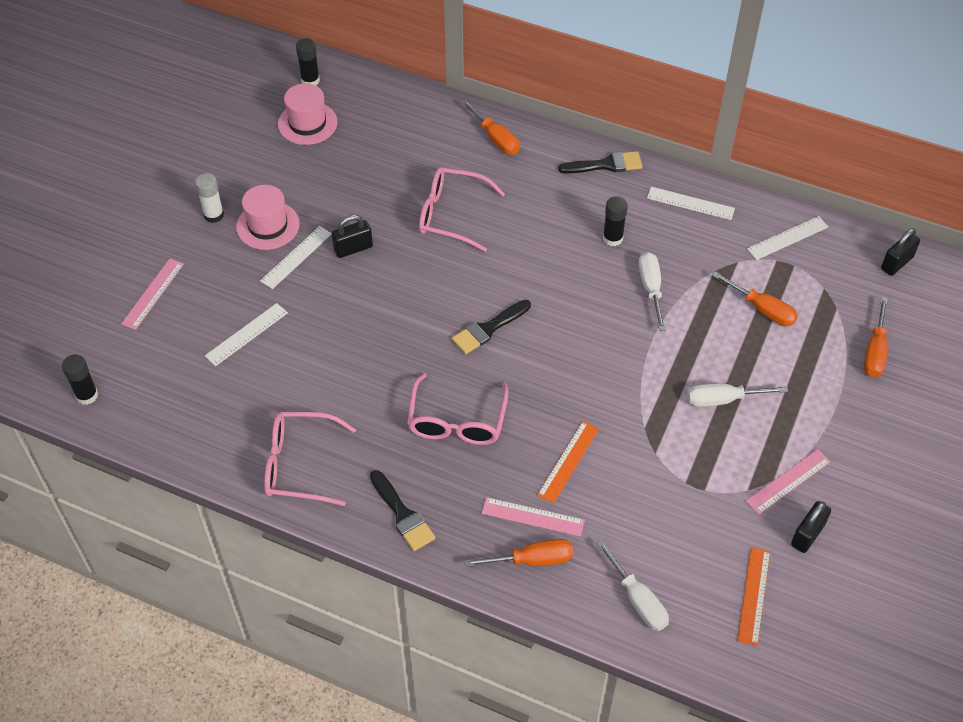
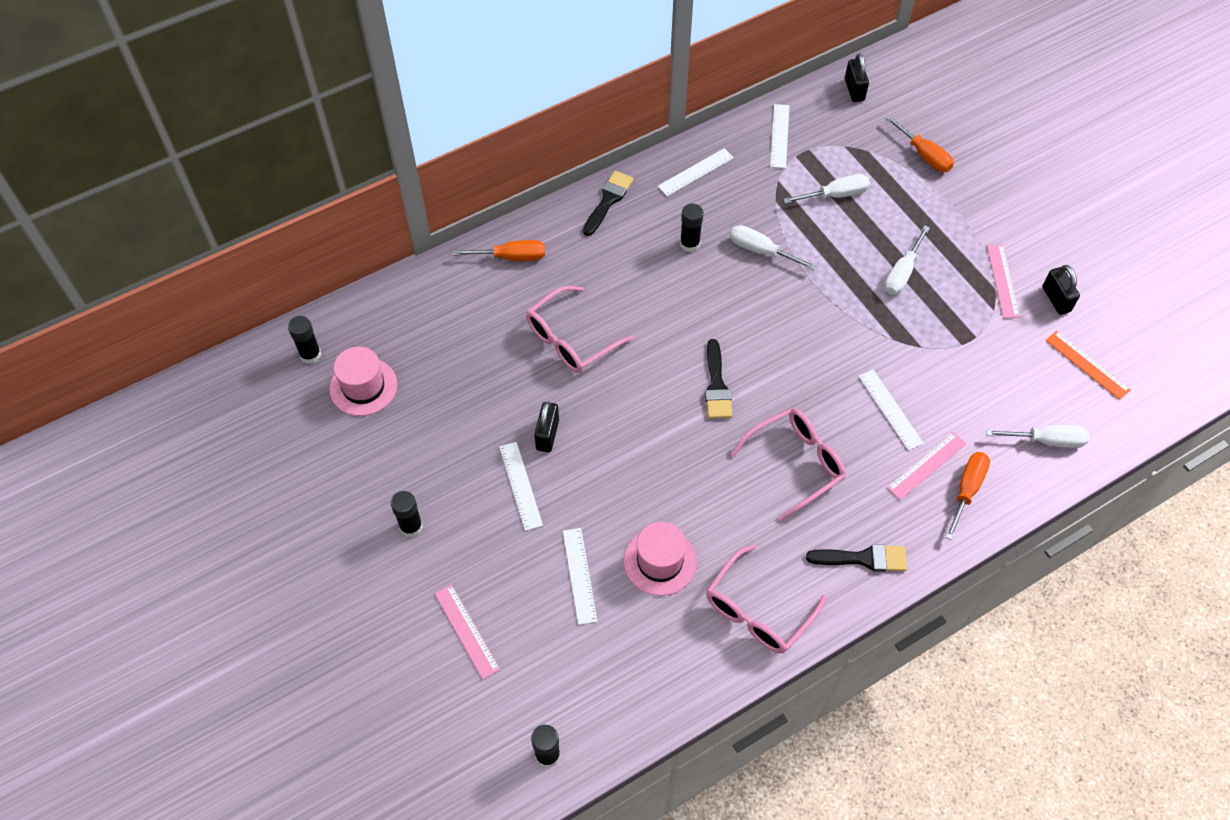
camera: 55 degrees left, 5 degrees up
white glue stick [195,173,224,223] -> black glue stick [391,491,423,537]
pink hat [236,185,300,250] -> pink hat moved to [624,522,697,596]
pink glasses [407,373,509,445] -> pink glasses turned 75 degrees counterclockwise [731,408,846,520]
orange ruler [537,421,599,504] -> white ruler [858,370,924,451]
orange screwdriver [712,271,798,326] -> white screwdriver [783,174,870,204]

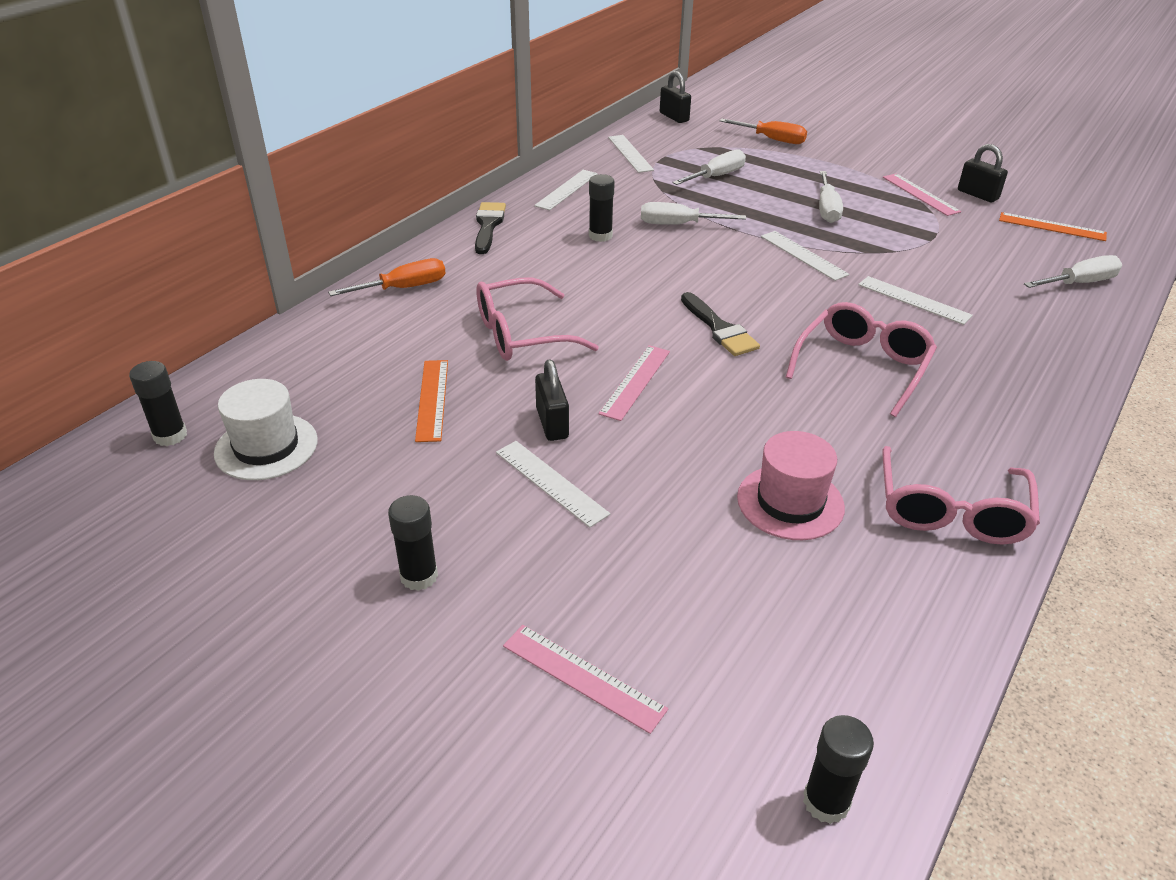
camera: 25 degrees left, 20 degrees down
pink hat [330,347,397,416] -> white hat [214,379,318,480]
pink glasses [526,286,634,373] -> pink glasses turned 45 degrees clockwise [476,277,599,361]
white ruler [563,528,597,625] -> white ruler moved to [761,231,849,281]
black brush [806,544,907,572] -> none
pink ruler [887,432,966,500] -> pink ruler moved to [598,345,670,421]
orange screwdriver [945,452,990,540] -> none
none -> orange ruler [415,360,448,442]

